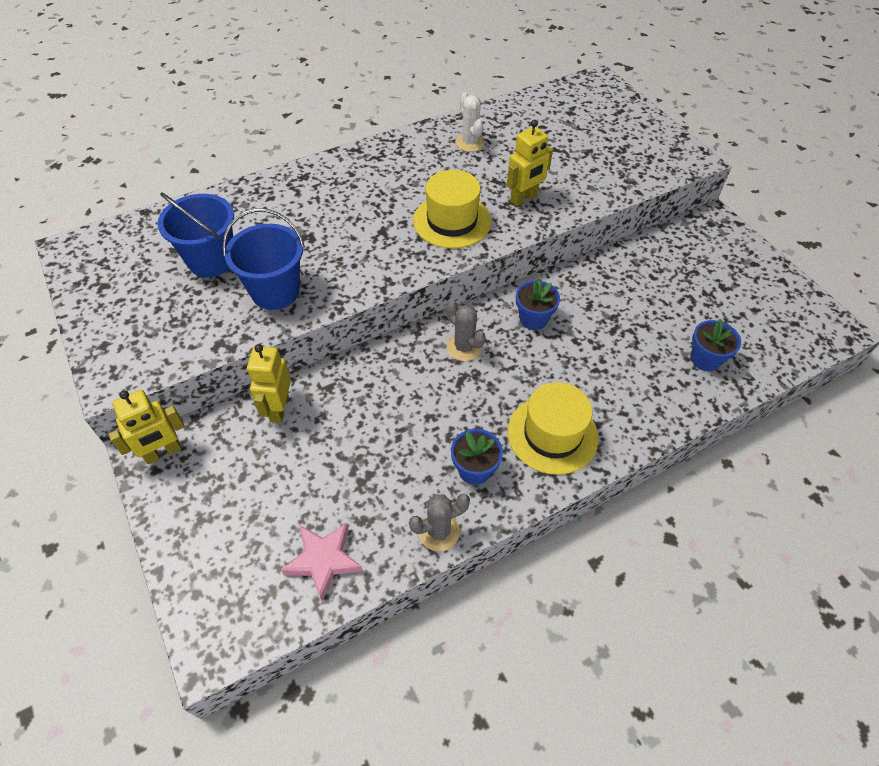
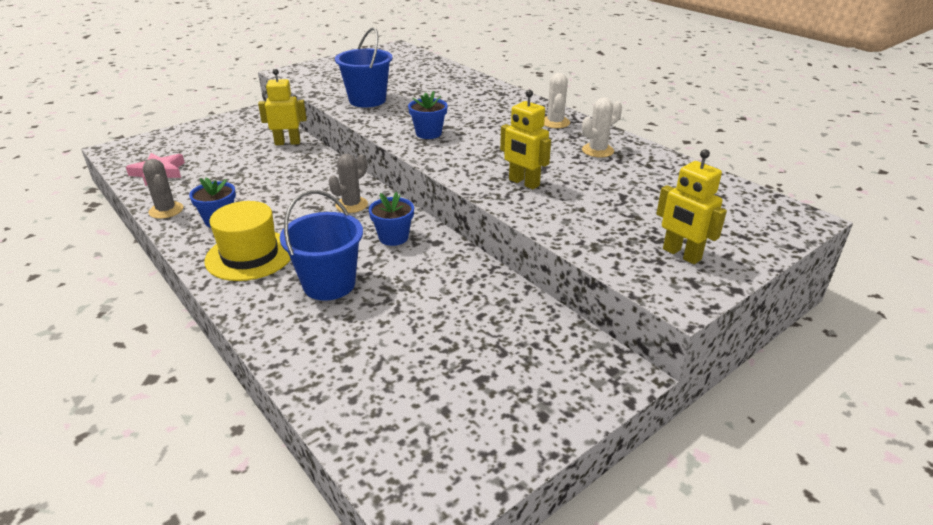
camera: 80 degrees right, 20 degrees down
yellow robot [108,390,185,464] -> yellow robot moved to [656,149,727,264]
blue bucket [157,192,234,277] -> blue bucket moved to [280,190,363,301]
yellow hat [413,170,491,249] -> none
blue flower pot [691,319,741,371] -> blue flower pot moved to [408,91,448,139]
none -> white cactus [544,73,570,128]

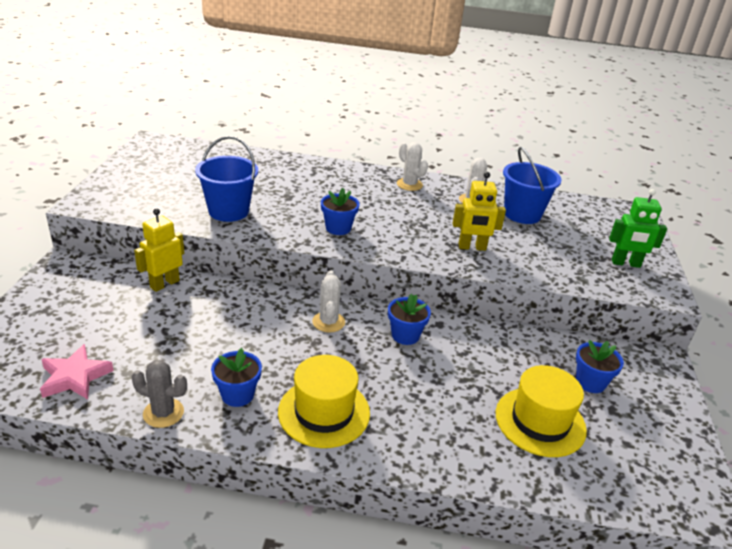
camera: 45 degrees left, 0 degrees up
blue bucket [280,190,363,301] -> blue bucket moved to [503,147,562,224]
grey cactus [329,154,368,213] -> white cactus [312,271,345,332]
yellow robot [656,149,727,264] -> green robot [609,189,667,268]
none -> yellow hat [496,365,587,457]
none -> blue flower pot [576,340,624,393]

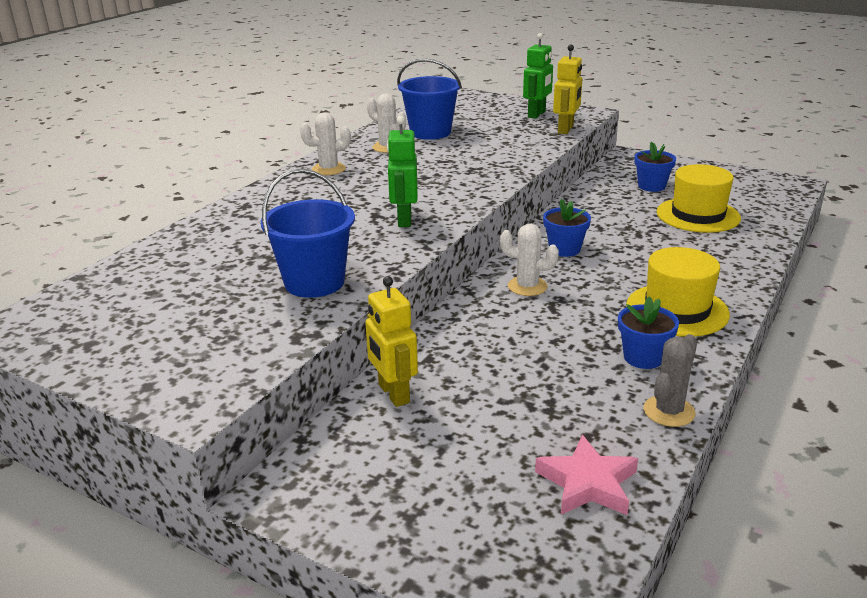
camera: 65 degrees left, 5 degrees down
blue flower pot [321,188,359,235] -> green robot [387,116,418,227]
yellow robot [453,172,506,251] -> yellow robot moved to [553,44,582,134]

